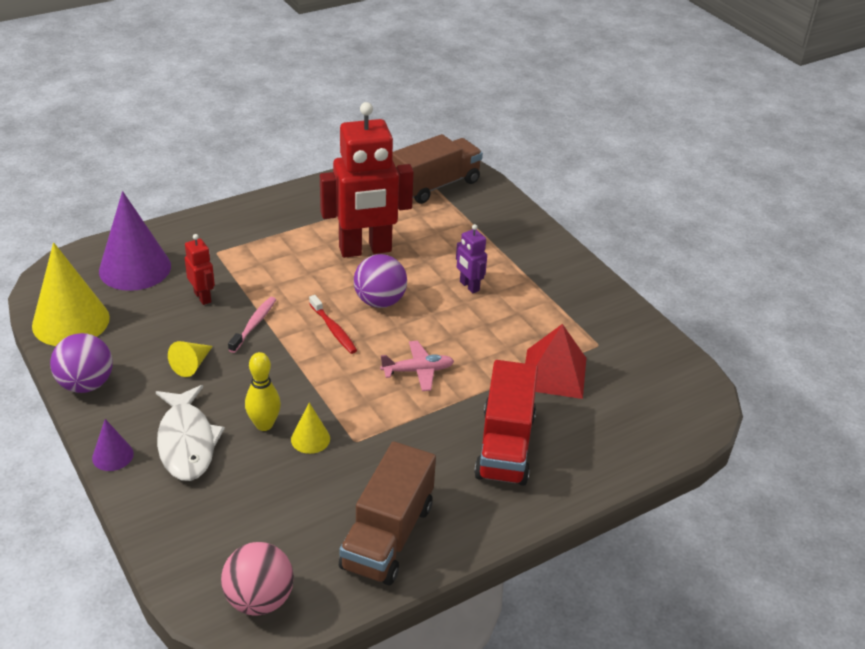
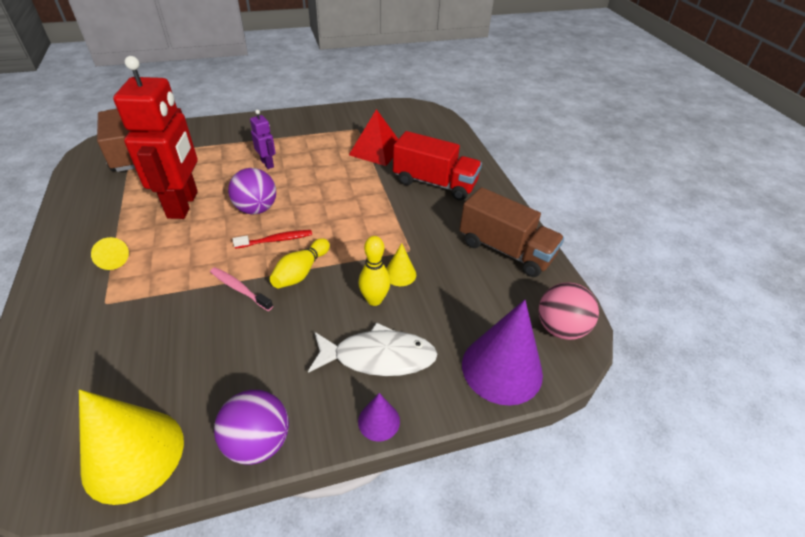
camera: 75 degrees left, 5 degrees up
purple cone [99,191,171,291] -> purple cone moved to [462,300,543,405]
yellow cone [168,341,213,377] -> yellow cone moved to [91,237,129,270]
red robot [185,234,215,305] -> none
pink plane [380,341,454,391] -> none
purple robot [456,224,487,293] -> purple robot turned 105 degrees counterclockwise [250,110,275,169]
none -> yellow bowling pin [269,238,330,288]

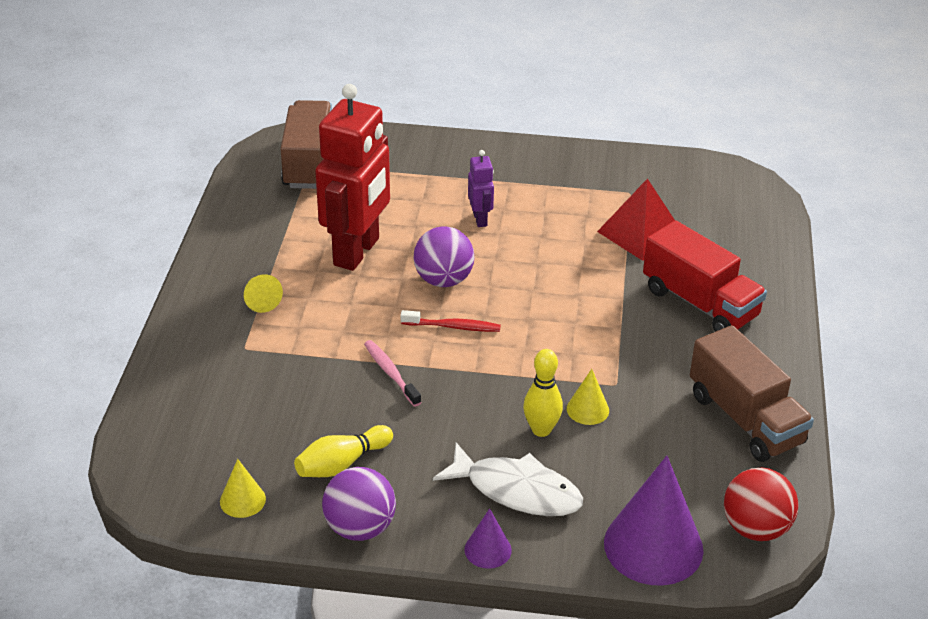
camera: 25 degrees right, 5 degrees down
yellow cone [79,390,184,505] -> yellow cone [220,459,266,518], size x0.47
yellow bowling pin [269,238,330,288] -> yellow bowling pin moved to [294,425,393,477]
pink ball [539,282,599,340] -> red ball [724,468,798,541]

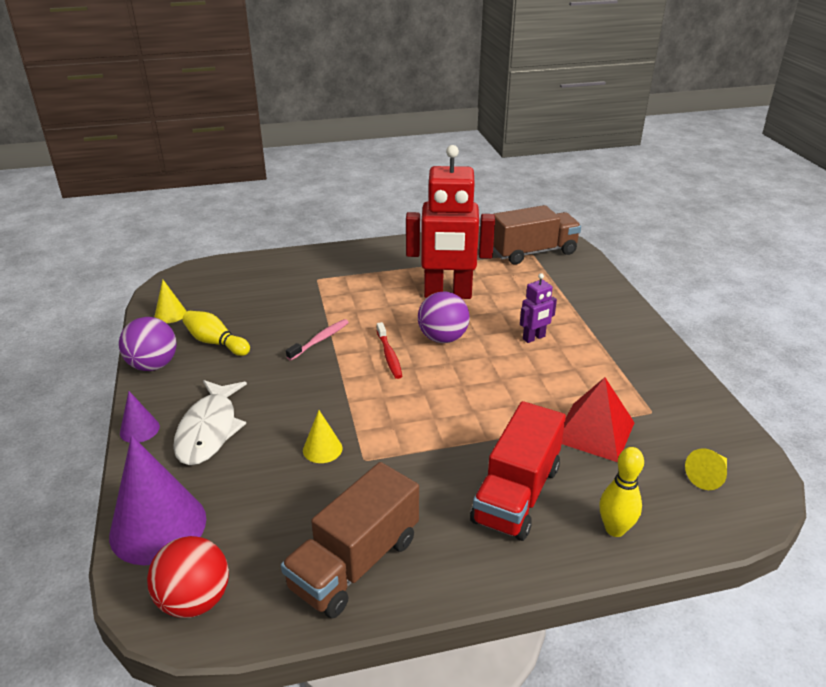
camera: 70 degrees right, 5 degrees down
yellow cone [244,274,283,313] -> yellow cone moved to [685,448,727,490]
yellow bowling pin [523,349,563,437] -> yellow bowling pin moved to [599,447,644,537]

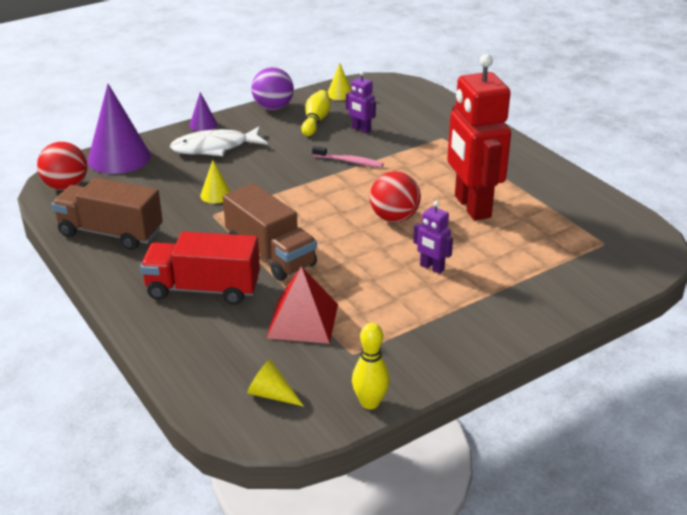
camera: 70 degrees right, 0 degrees up
red toothbrush [377,322,402,379] -> none
purple ball [418,291,470,343] -> red ball [370,171,421,222]
brown truck [493,205,581,264] -> brown truck moved to [223,183,317,281]
yellow bowling pin [599,447,644,537] -> yellow bowling pin moved to [352,323,390,409]
none -> purple robot [346,71,376,134]

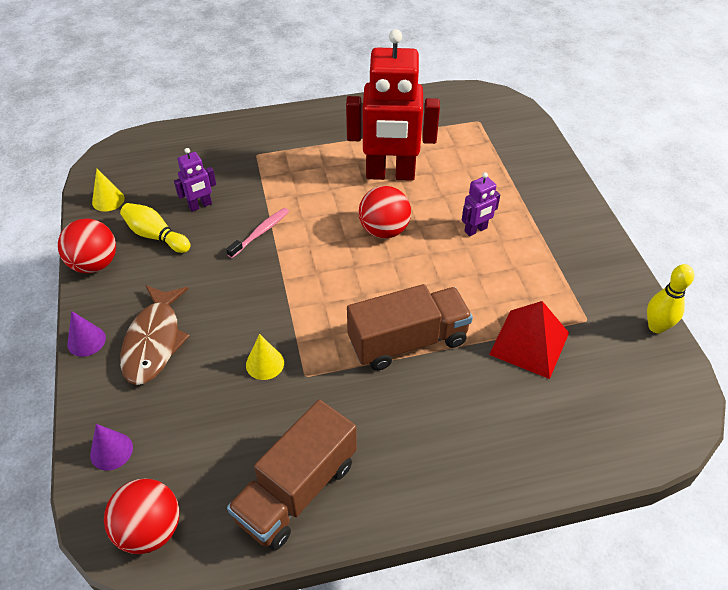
camera: 70 degrees left, 15 degrees up
purple cone [88,84,151,174] -> purple cone [90,424,133,471], size x0.47
red truck [140,231,260,305] -> none
white fish [170,126,268,156] -> brown fish [120,285,190,385]
yellow cone [247,359,304,406] -> none
purple ball [251,67,294,110] -> red ball [58,218,116,273]

